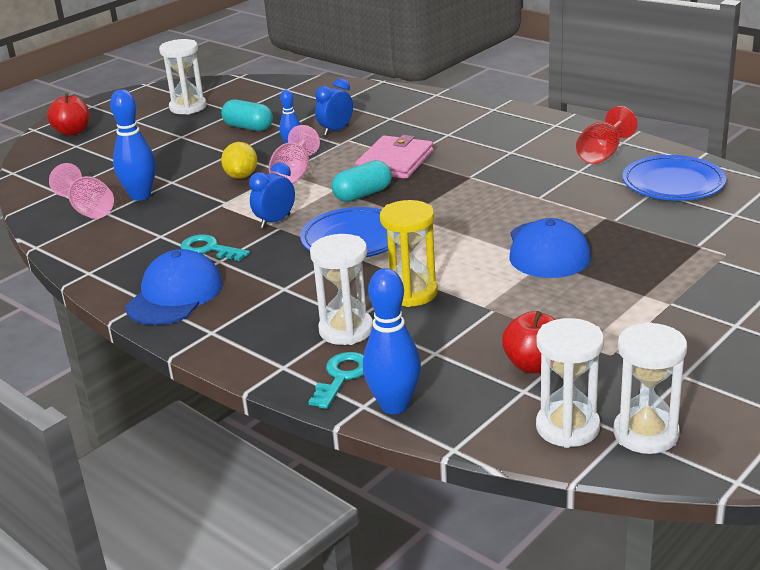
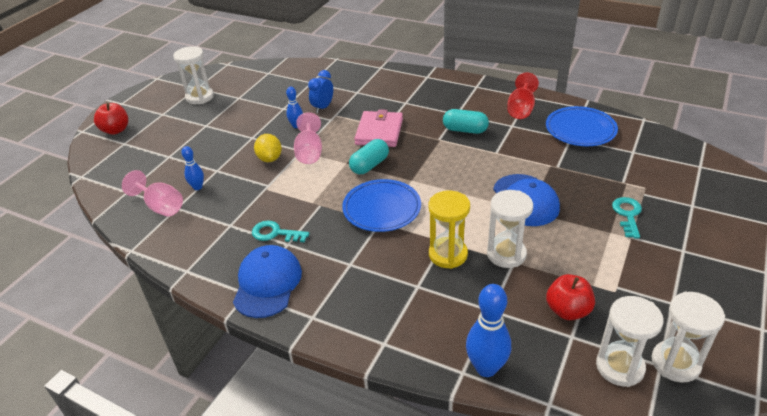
camera: 15 degrees left, 10 degrees up
blue bowling pin [110,89,156,201] -> blue bowling pin [181,146,204,190], size x0.57
turquoise capsule [221,99,273,131] -> turquoise capsule moved to [443,109,489,134]
blue clock [249,162,295,228] -> none
turquoise key [308,352,364,409] -> turquoise key moved to [612,197,642,238]
white hourglass [310,234,373,345] -> white hourglass moved to [487,190,533,268]

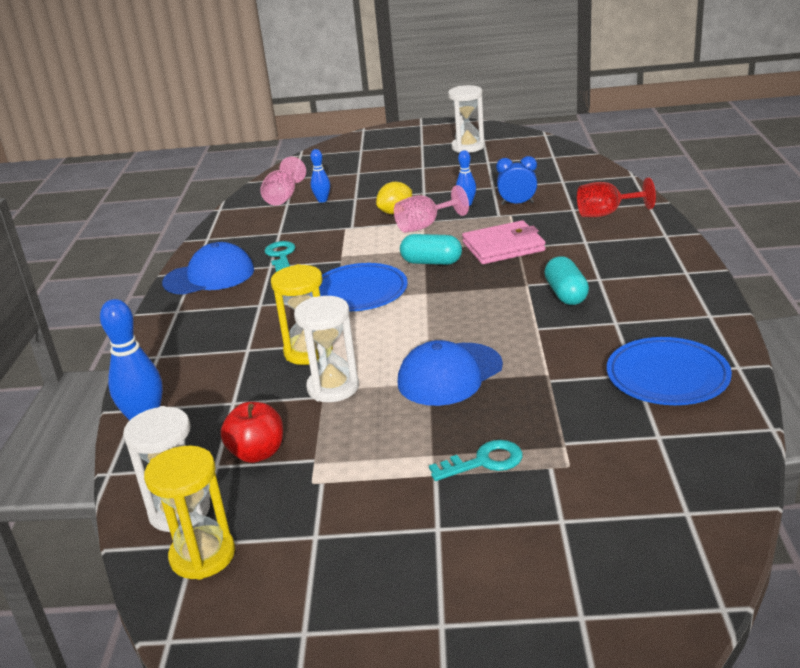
camera: 65 degrees right, 10 degrees down
red apple [94,103,128,135] -> none
red goblet [507,72,539,119] -> red goblet moved to [577,177,656,217]
white hourglass [651,291,725,383] -> yellow hourglass [144,446,235,580]

